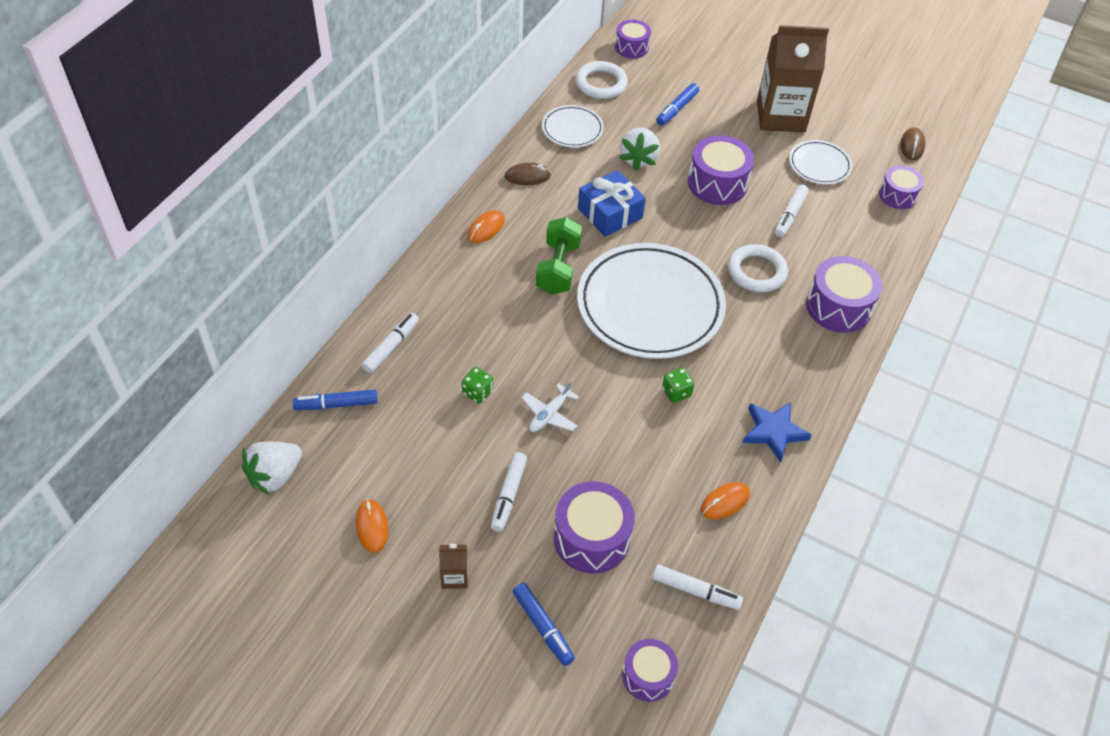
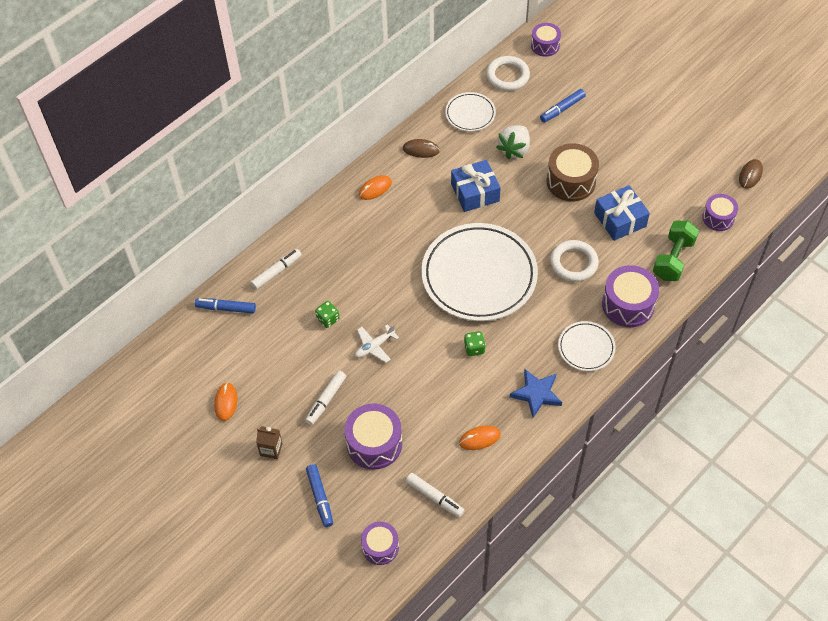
camera: 20 degrees right, 5 degrees up
white strawberry [242,442,302,495] -> none
green dumbbell [536,217,582,294] -> green dumbbell moved to [653,221,699,281]
purple drum [688,135,754,205] -> brown drum [546,143,599,201]
brown carton [757,25,829,133] -> none
white marker [775,185,809,237] -> blue gift [594,185,650,241]
white plate [789,140,852,184] -> white plate moved to [558,321,616,371]

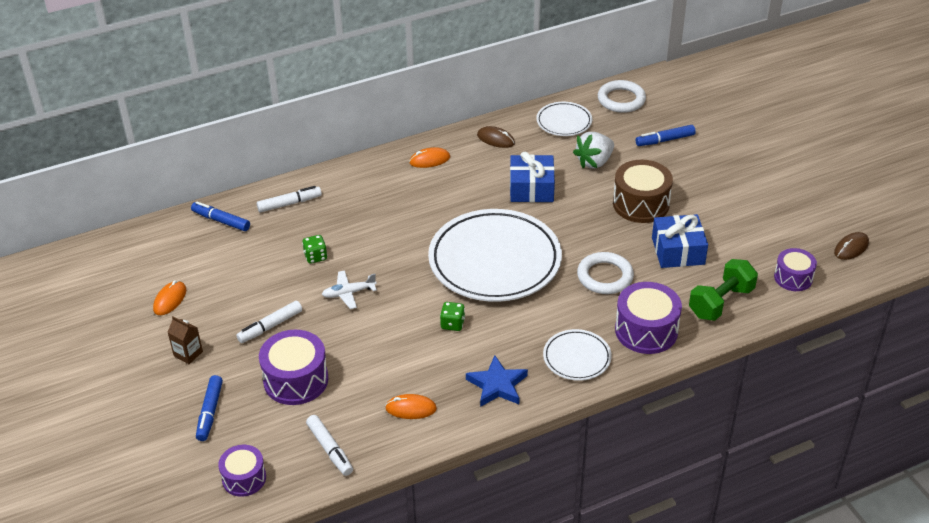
camera: 20 degrees right, 15 degrees down
purple drum [531,23,561,57] -> none

